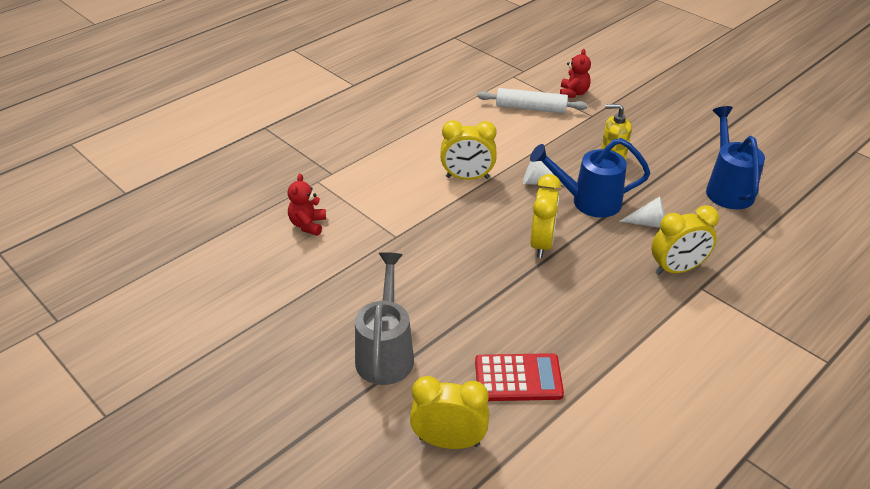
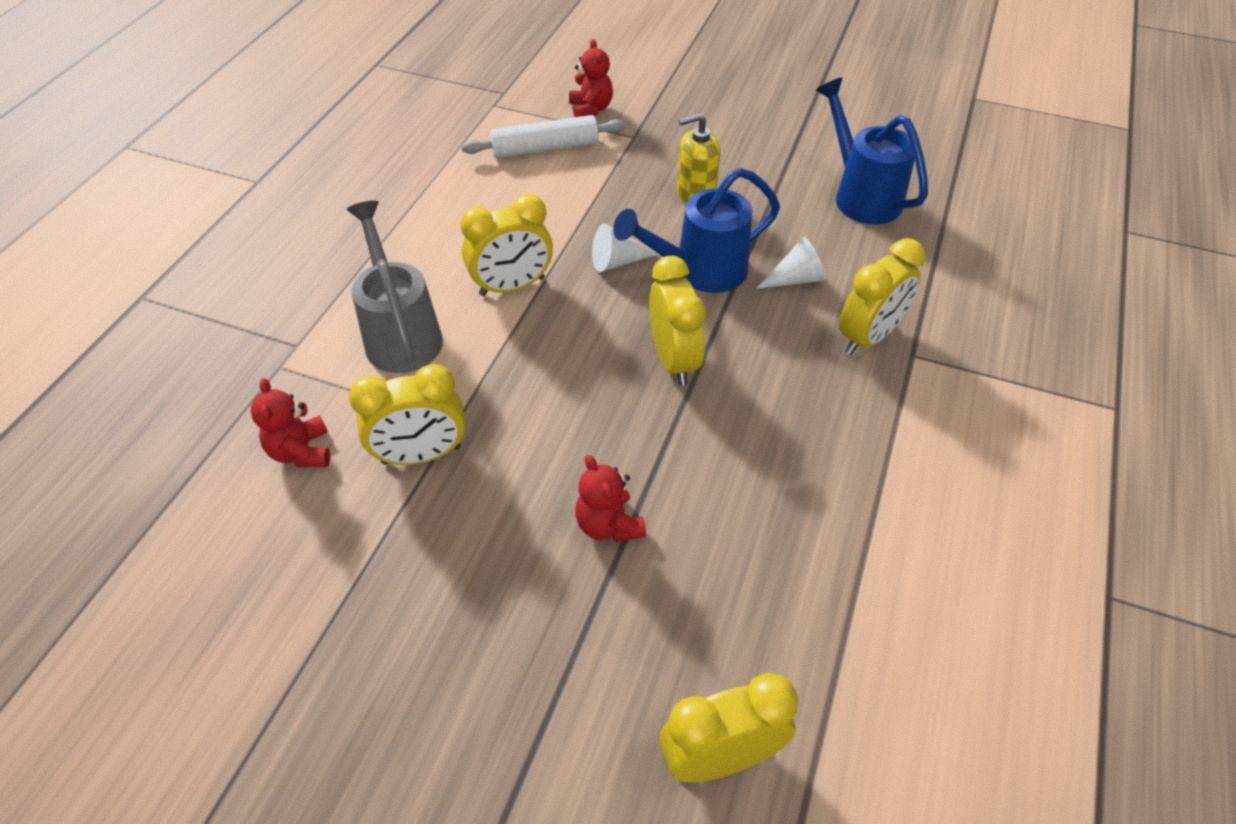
camera: 25 degrees left, 10 degrees up
grey watering can [355,252,414,385] -> grey watering can moved to [347,201,443,373]
red calculator [475,353,564,401] -> none
none -> yellow clock [349,364,466,465]
none -> red teddy bear [575,455,646,542]

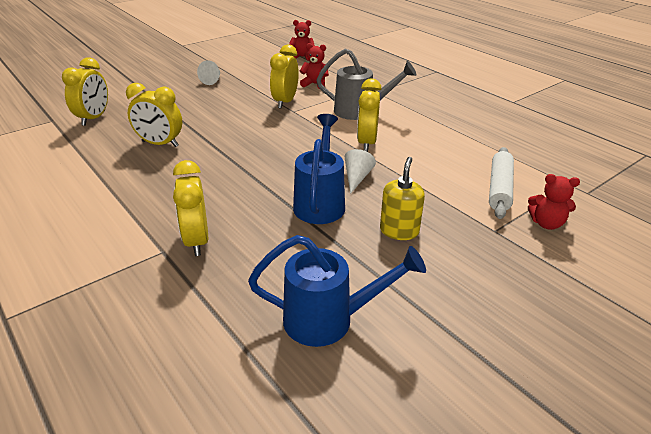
camera: 120 degrees right, 15 degrees down
red teddy bear [575,455,646,542] -> red teddy bear moved to [289,20,315,61]
yellow clock [649,256,706,386] -> yellow clock moved to [126,83,182,147]
white cone [756,237,826,289] -> white cone moved to [197,60,220,85]

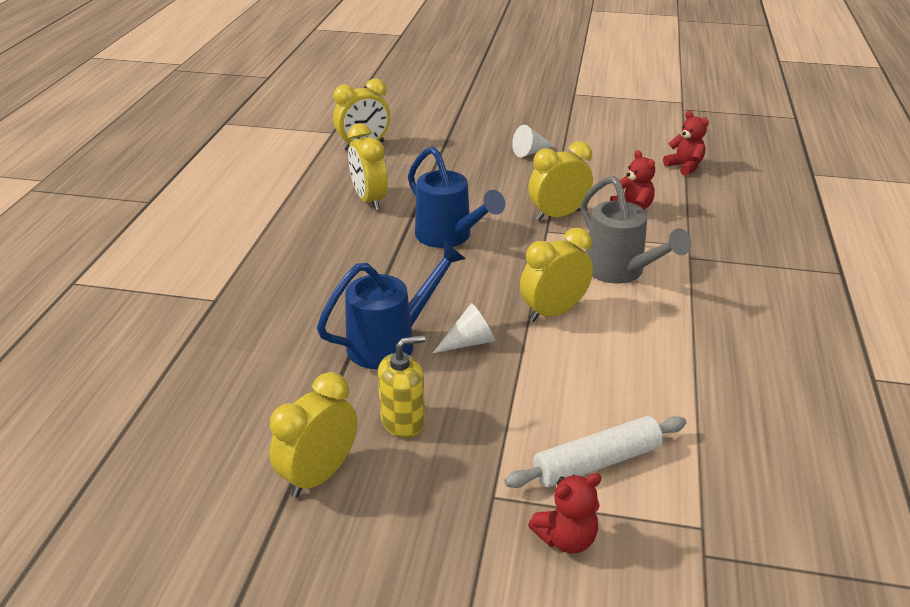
camera: 50 degrees right, 0 degrees up
yellow clock [173,160,208,256] -> yellow clock moved to [270,372,357,497]
blue watering can [248,235,426,347] -> blue watering can moved to [408,146,506,248]
red teddy bear [528,174,580,230] -> red teddy bear turned 90 degrees counterclockwise [528,473,601,553]

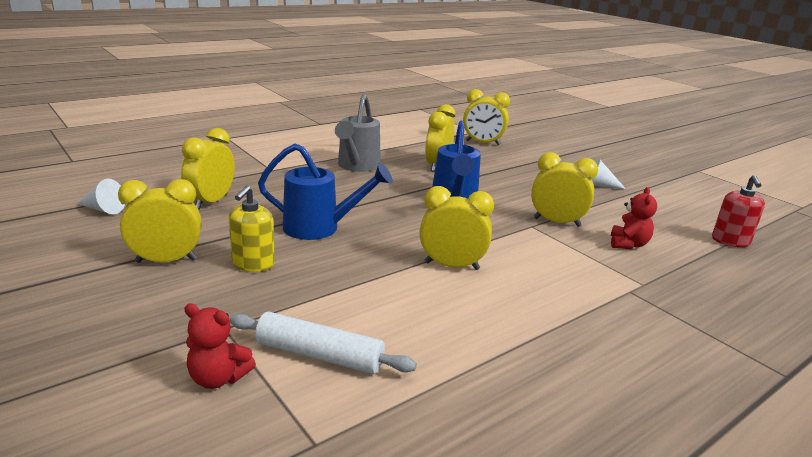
camera: 40 degrees right, 10 degrees down
yellow soap dispenser [378,335,425,438] -> yellow soap dispenser turned 90 degrees clockwise [228,186,275,272]
white cone [433,303,495,353] -> white cone moved to [77,179,125,214]
grey watering can [581,176,691,283] -> grey watering can moved to [335,94,381,172]
red teddy bear [663,111,709,176] -> red soap dispenser [712,175,765,247]
none -> yellow clock [181,128,235,210]

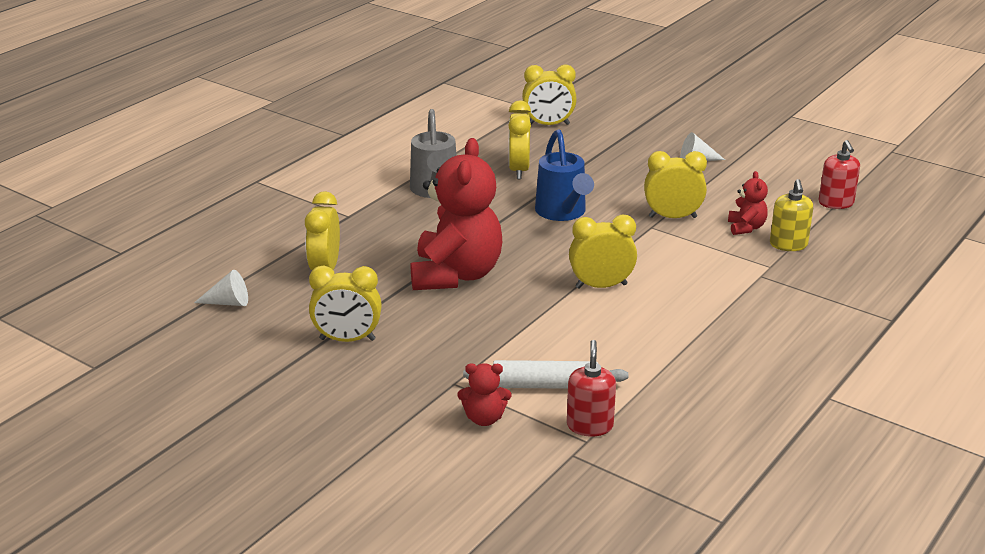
camera: 15 degrees left, 5 degrees up
yellow clock [118,179,202,263] -> yellow clock turned 150 degrees counterclockwise [309,266,382,342]
yellow soap dispenser [228,186,275,272] -> yellow soap dispenser moved to [770,179,813,251]
blue watering can [258,144,393,240] -> red teddy bear [411,138,502,290]
none -> red soap dispenser [567,340,616,436]

